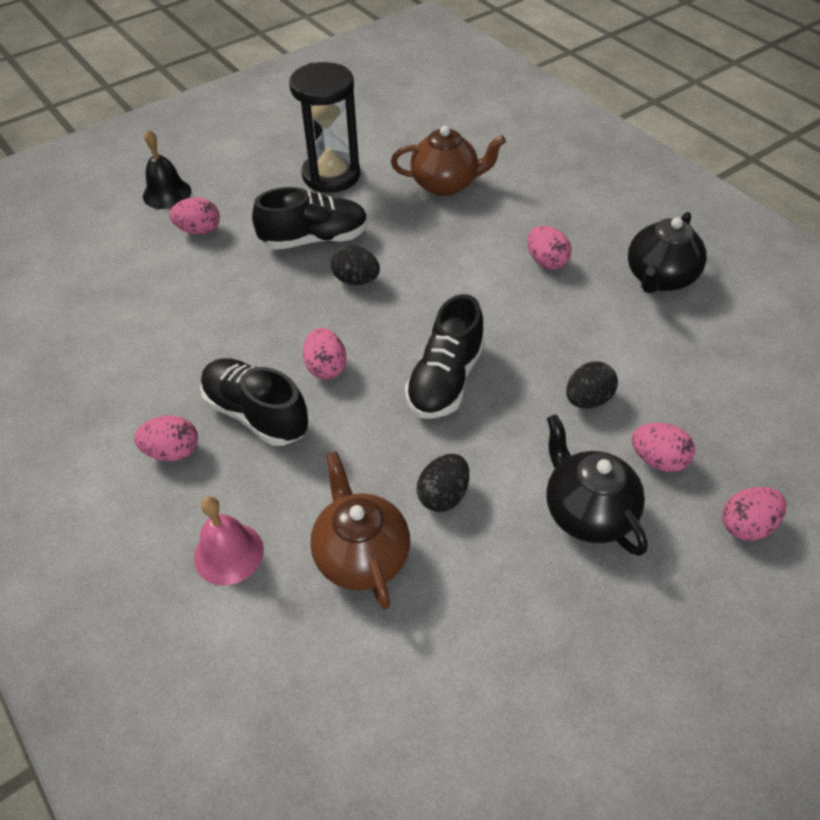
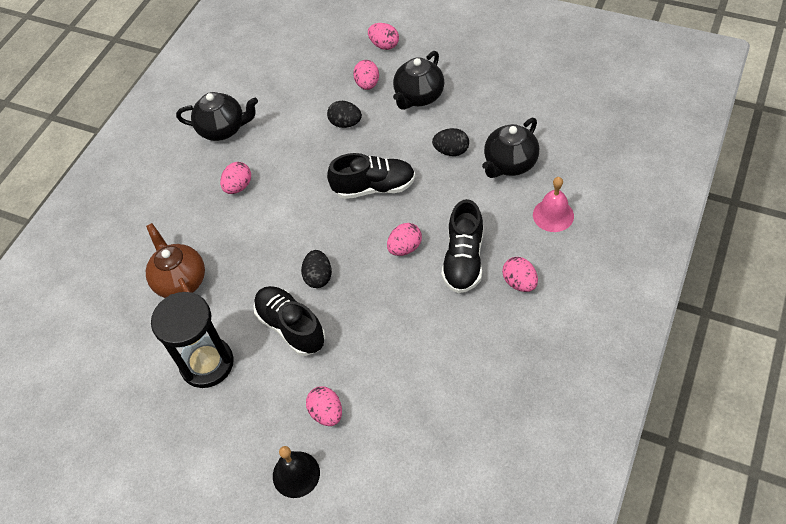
camera: 115 degrees left, 5 degrees up
brown teapot [310,451,410,609] -> black teapot [482,118,539,178]

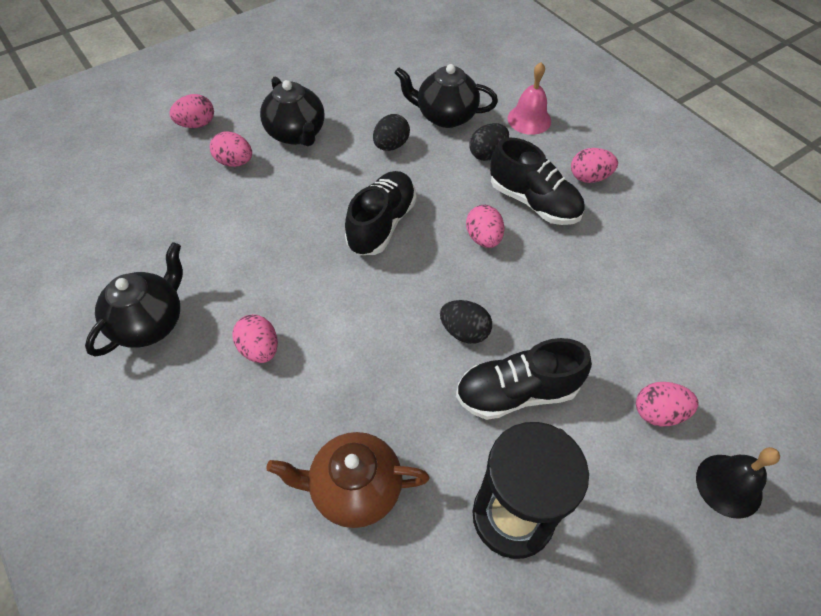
camera: 65 degrees left, 0 degrees up
black egg [327,101,362,128] -> black egg moved to [469,123,509,161]
black teapot [482,118,539,178] -> black teapot turned 120 degrees clockwise [395,64,498,128]

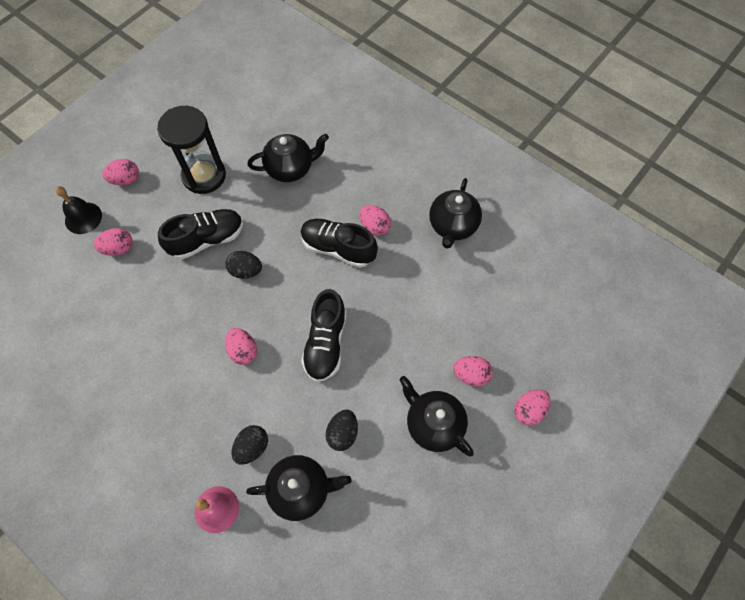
camera: 165 degrees right, 10 degrees up
brown teapot [266,432,429,528] -> black teapot [247,134,329,182]
black shoe [490,137,585,225] -> black shoe moved to [300,219,378,268]
pink egg [571,148,618,183] -> pink egg moved to [102,159,139,185]

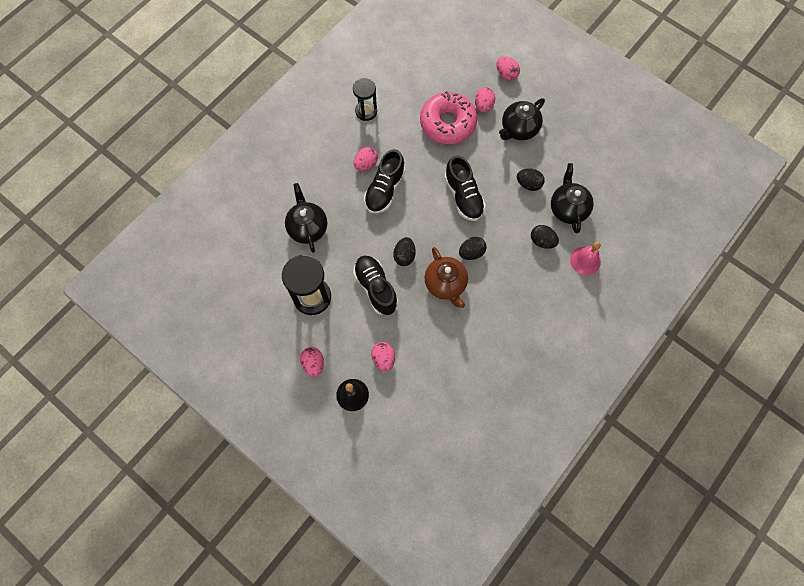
camera: 90 degrees left, 5 degrees up
pink egg [225,328,257,365] -> black egg [459,237,487,260]
black shoe [301,289,346,382] -> black shoe turned 60 degrees clockwise [445,155,486,221]
black teapot [429,178,482,249] -> black hourglass [353,78,377,121]
none -> pink donut [420,91,477,145]
none -> brown teapot [425,247,468,308]

